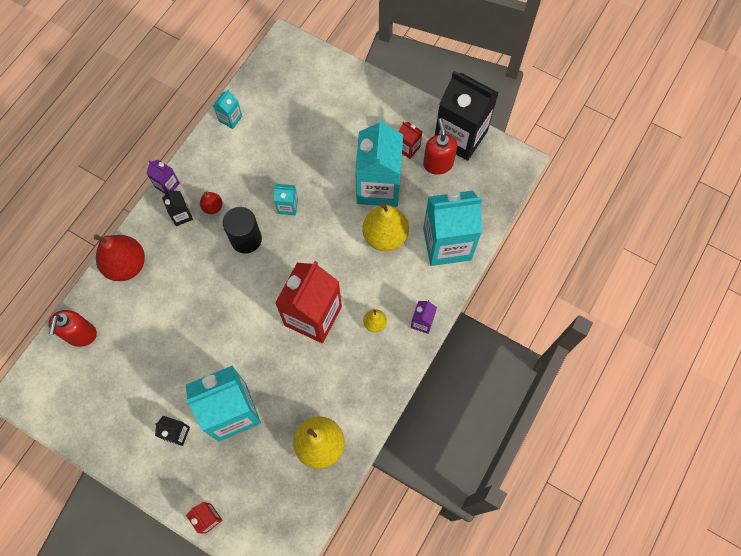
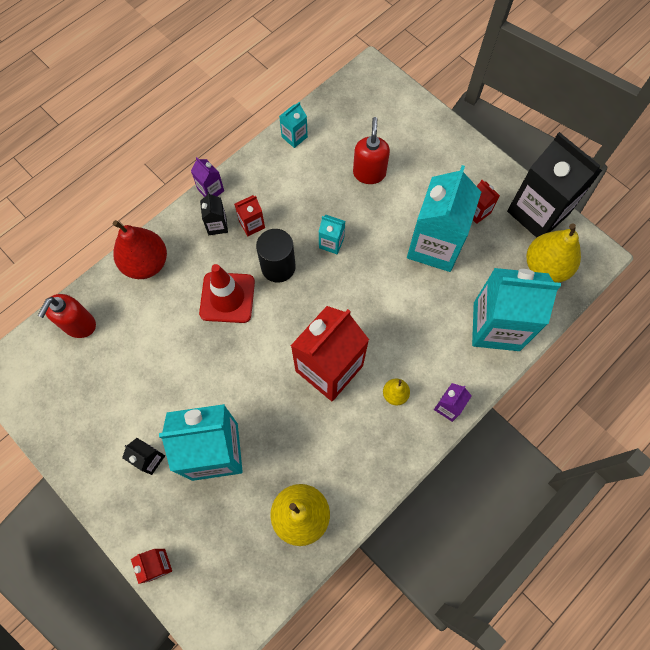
camera: 15 degrees right, 0 degrees up
red pear [200,192,223,214] -> red carton [235,195,265,236]
yellow pear [362,202,409,251] -> yellow pear moved to [526,223,581,283]
red soap dispenser [423,119,457,175] -> red soap dispenser moved to [353,117,390,184]
none -> red traffic cone [199,264,255,323]

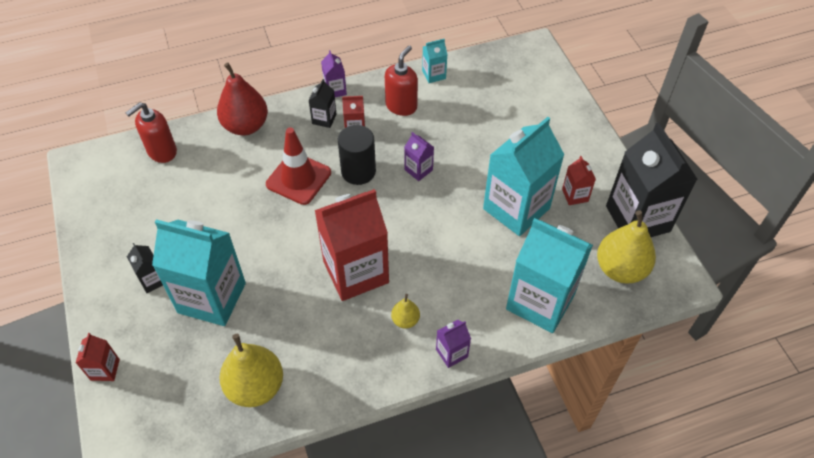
camera: 25 degrees right, 15 degrees down
turquoise carton [319,215,345,254] -> purple carton [405,132,434,181]
red soap dispenser [353,117,390,184] -> red soap dispenser moved to [385,45,418,116]

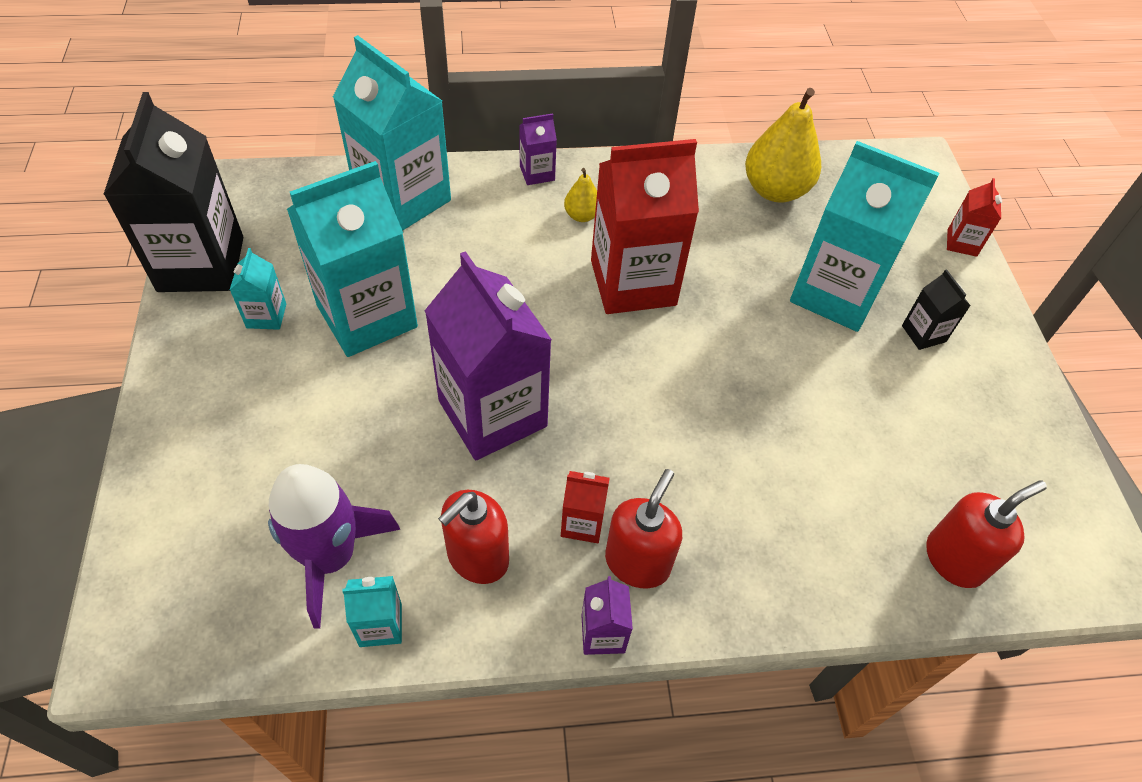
camera: 170 degrees left, 0 degrees up
red pear [217,63,268,136] -> none
red traffic cone [266,127,331,205] -> none
black carton [308,79,337,128] -> red soap dispenser [605,469,682,588]
black cylinder [338,125,376,185] -> none
purple carton [405,132,434,181] -> purple carton [425,251,552,460], size x2.29
red carton [562,156,596,205] -> turquoise carton [230,248,286,330]
yellow pear [597,210,656,283] -> none
none -> purple rocket [268,464,400,629]

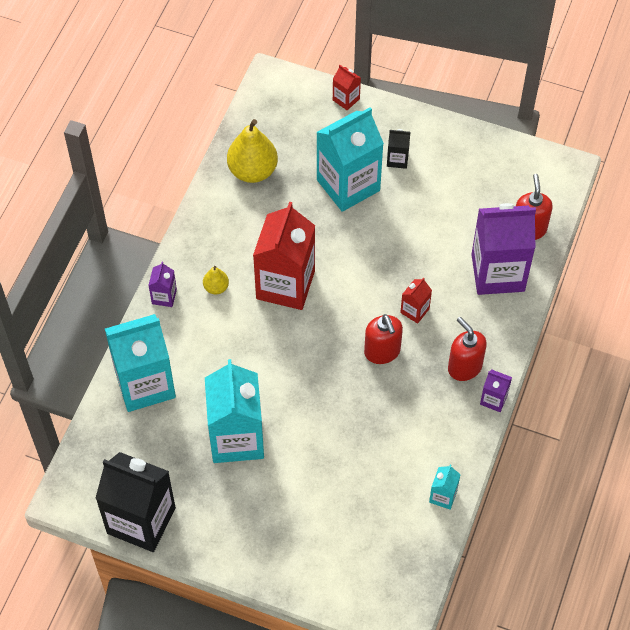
camera: 60 degrees left, 5 degrees up
turquoise carton [230,248,286,330] -> none
purple rocket [268,464,400,629] -> none
purple carton [425,251,552,460] -> purple carton moved to [471,203,536,295]
red soap dispenser [438,490,509,584] -> red soap dispenser moved to [364,314,403,364]
red carton [561,471,610,543] -> red carton moved to [400,277,432,324]

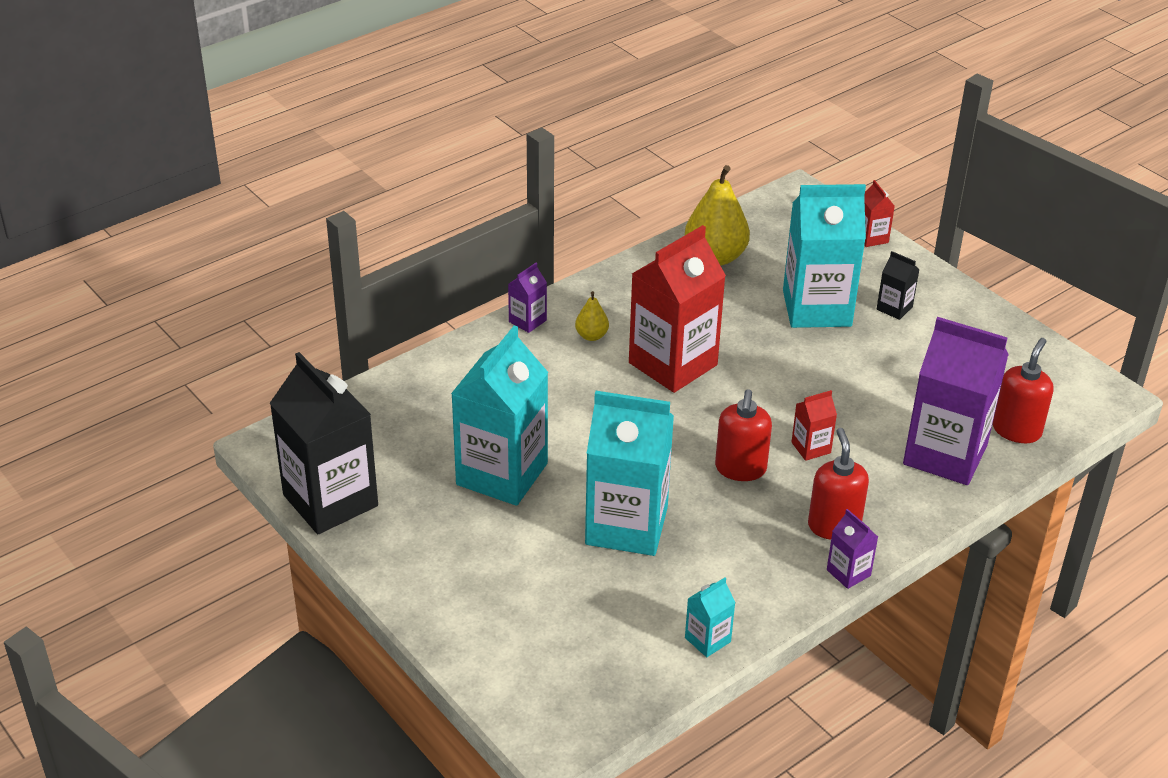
camera: 30 degrees right, 20 degrees down
turquoise carton [105,314,176,412] -> turquoise carton moved to [585,391,674,556]

